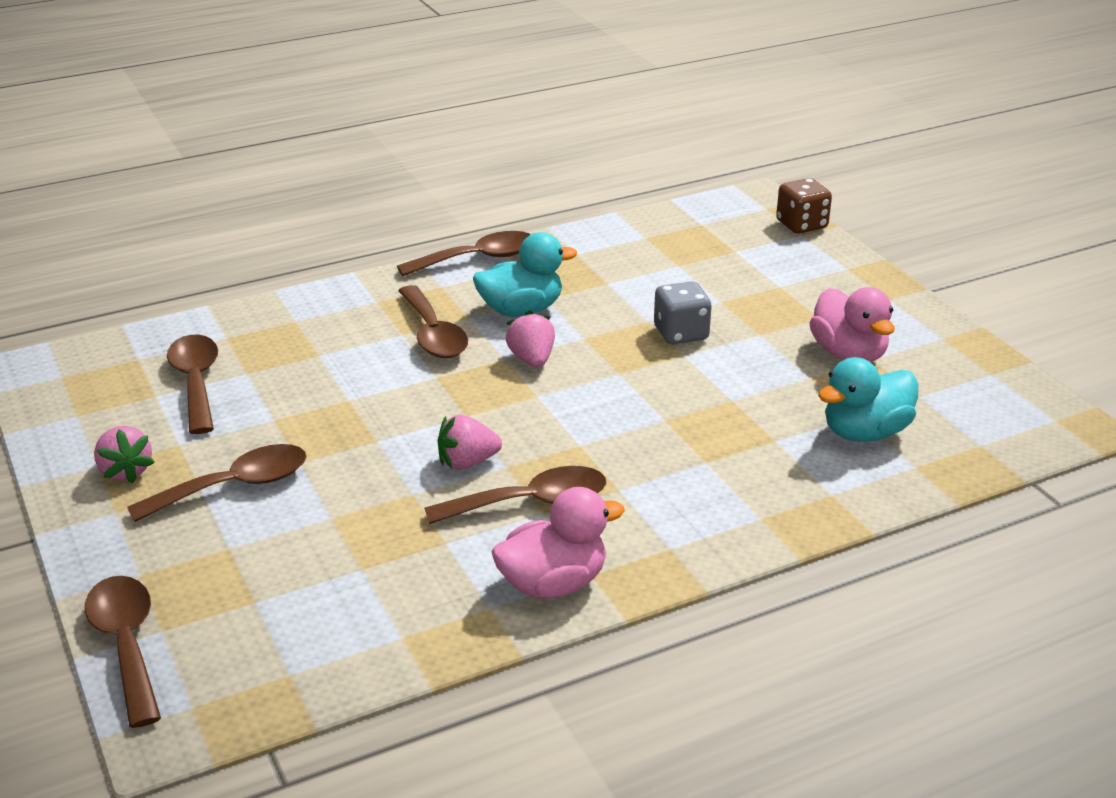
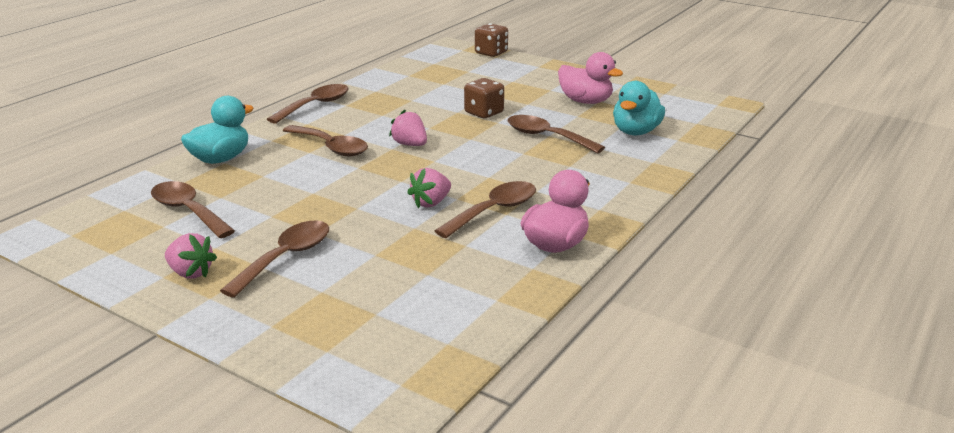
camera: 30 degrees left, 5 degrees down
brown spoon [85,576,161,728] -> brown spoon moved to [508,115,605,154]
turquoise duck [473,232,577,317] -> turquoise duck moved to [181,96,254,164]
grey dice [654,281,712,344] -> brown dice [464,78,504,118]

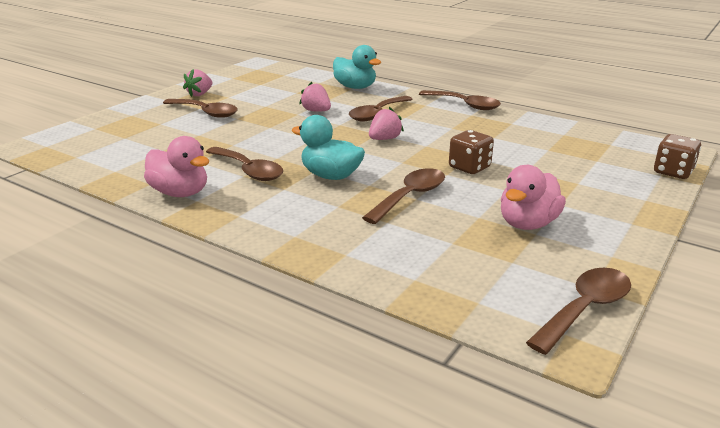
camera: 90 degrees right, 0 degrees up
brown spoon [151,181,235,238] -> brown spoon moved to [526,268,631,355]
pink strawberry [407,168,451,208] -> pink strawberry moved to [299,82,331,112]
turquoise duck [613,81,665,135] -> turquoise duck moved to [291,115,365,180]

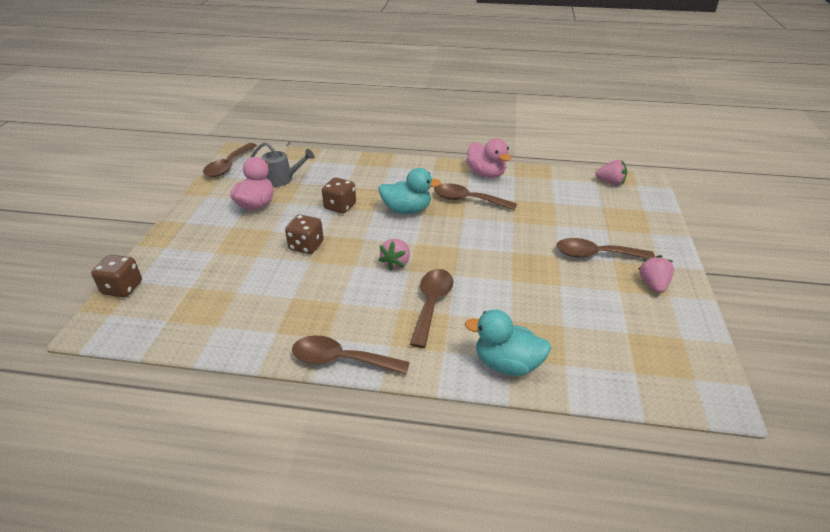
camera: 155 degrees right, 10 degrees up
pink duck [144,136,209,197] -> pink duck turned 135 degrees counterclockwise [466,138,511,178]
pink strawberry [299,82,331,112] -> pink strawberry moved to [596,160,627,185]
brown spoon [362,168,445,224] -> brown dice [322,177,356,214]
none -> grey watering can [250,142,314,187]

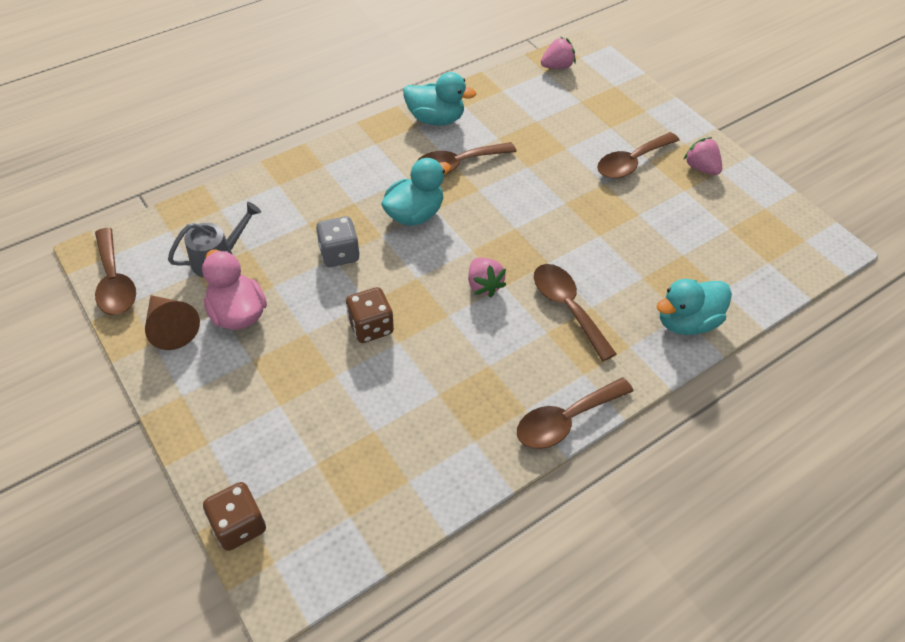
camera: 45 degrees left, 15 degrees up
brown dice [322,177,356,214] -> grey dice [316,216,360,267]
pink duck [466,138,511,178] -> turquoise duck [403,72,476,125]
none -> brown cone [145,295,200,350]

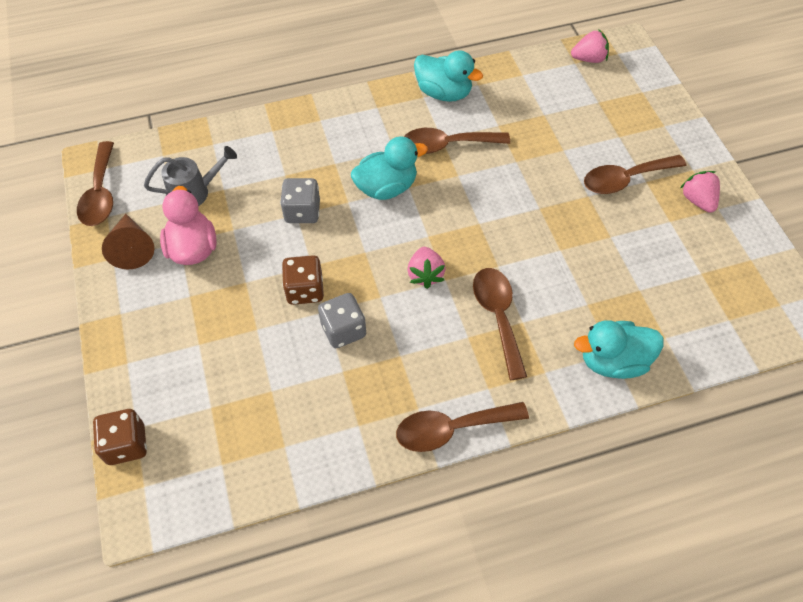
camera: 20 degrees right, 5 degrees up
none -> grey dice [318,293,366,348]

